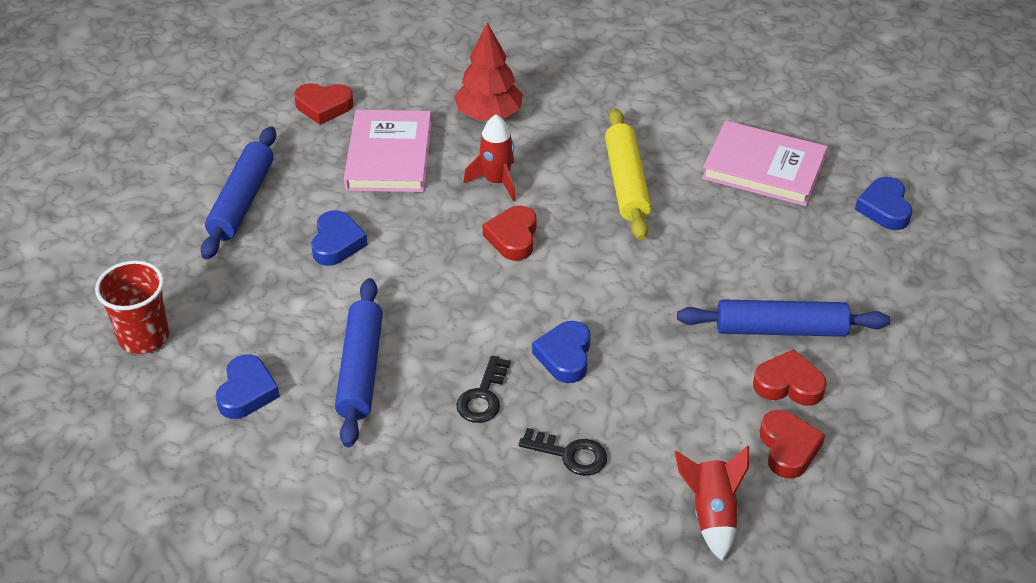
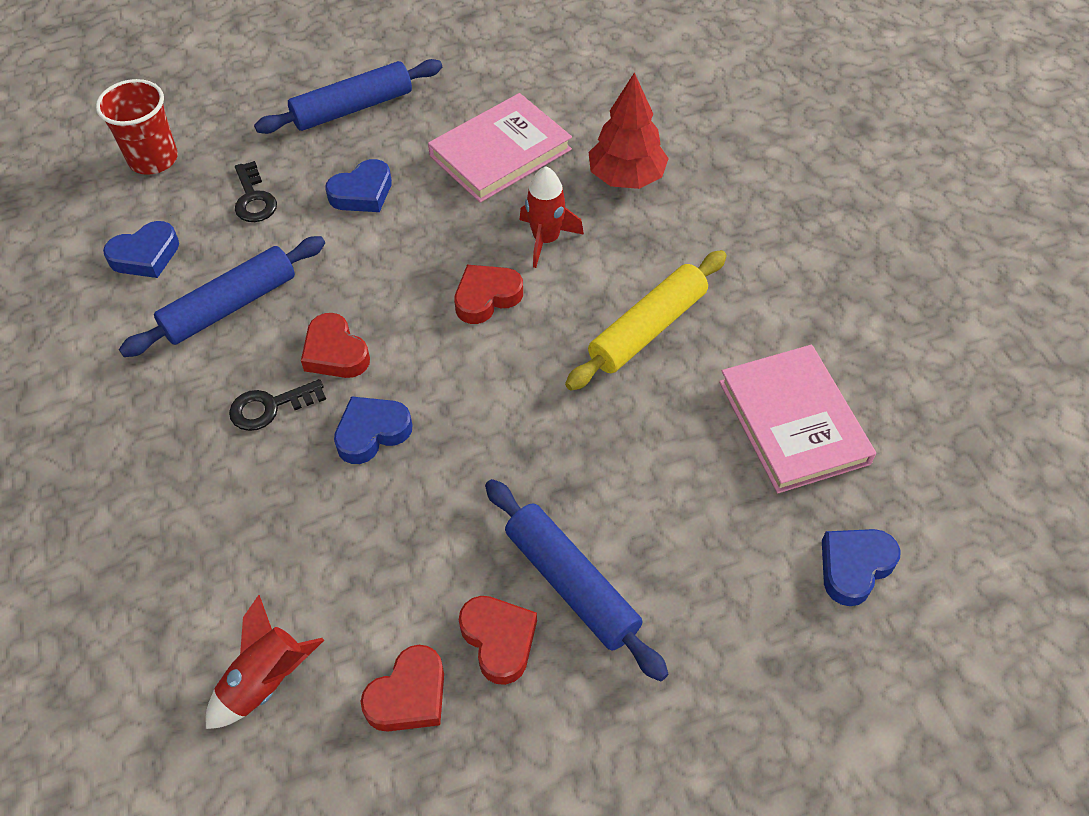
camera: 50 degrees right, 10 degrees up
red heart [294,83,354,125] -> red heart moved to [301,313,370,378]
black key [518,428,607,476] -> black key moved to [235,161,277,222]

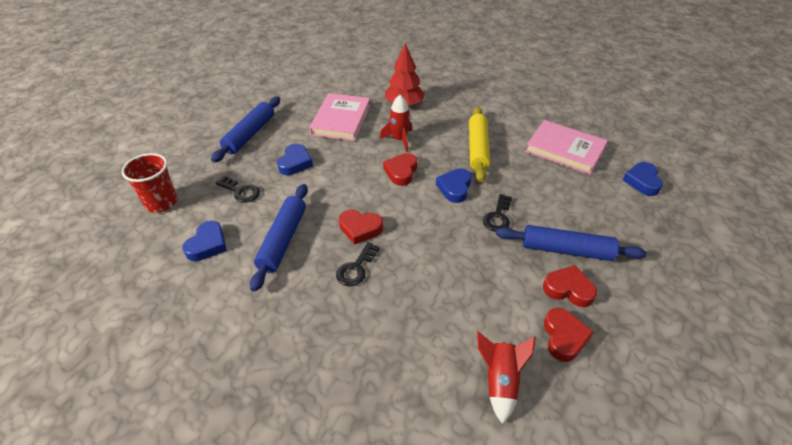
camera: 40 degrees left, 10 degrees down
blue heart [334,396,412,464] -> blue heart moved to [436,169,472,203]
none -> black key [483,194,512,232]

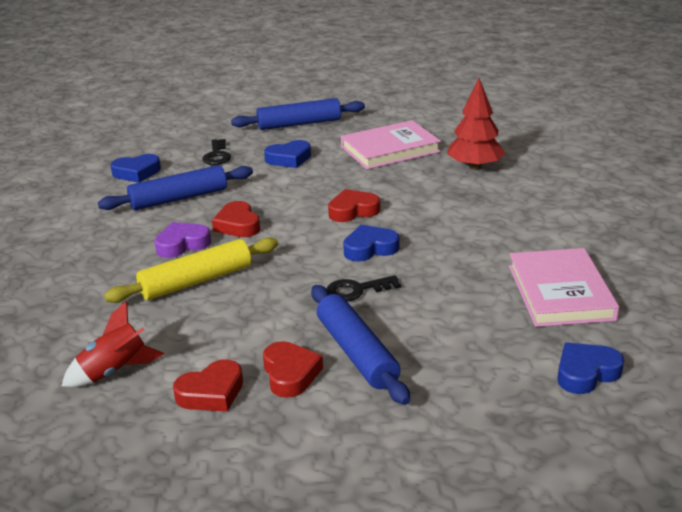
camera: 55 degrees right, 15 degrees down
red cup [122,153,177,213] -> none
black key [336,242,380,286] -> purple heart [154,222,211,258]
red rocket [380,95,412,152] -> none
yellow rolling pin [469,107,490,182] -> yellow rolling pin moved to [104,237,278,303]

